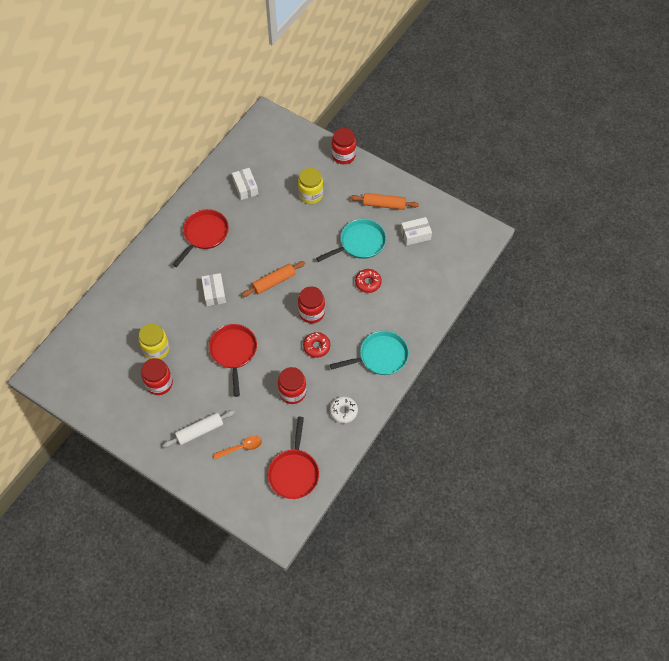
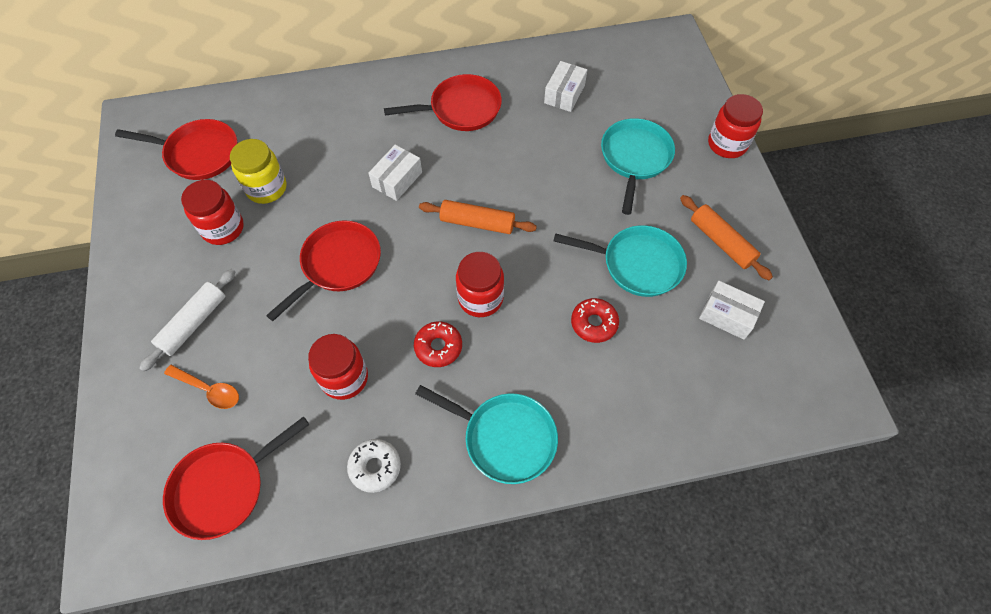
camera: 45 degrees right, 0 degrees up
white rolling pin [163,410,235,447] -> white rolling pin turned 75 degrees counterclockwise [139,269,235,372]
yellow jar [298,168,323,204] -> turquoise pan [601,118,675,215]
none -> red pan [115,119,237,180]

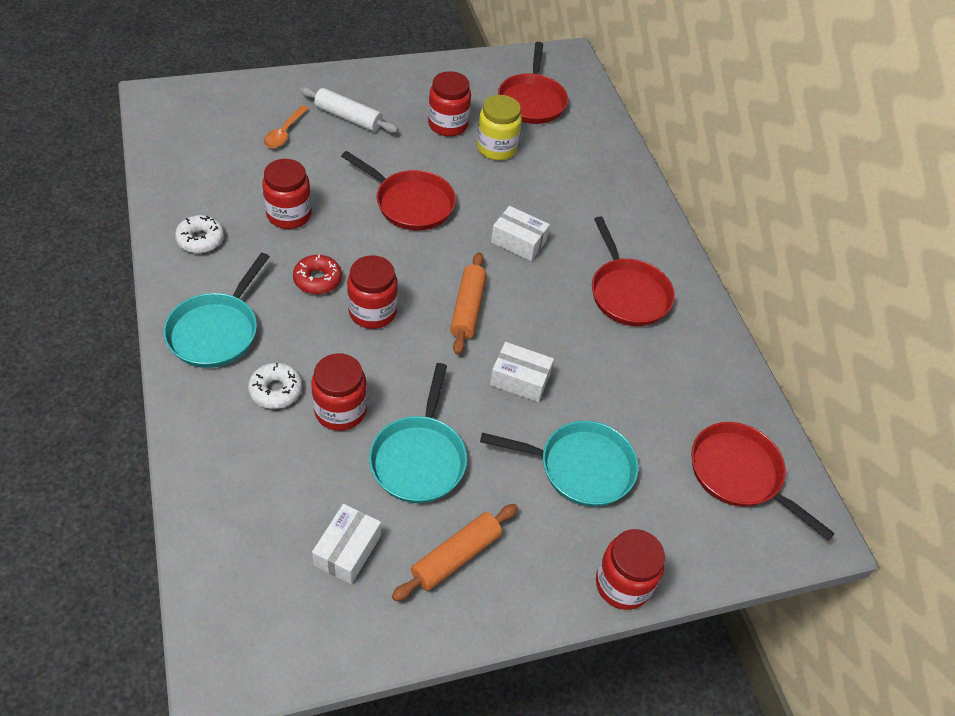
camera: 80 degrees right, 10 degrees down
red pan [163,416,309,540] -> red pan moved to [691,422,835,540]
white box [544,61,587,112] -> white box moved to [490,342,554,402]
red donut [571,298,619,343] -> red jar [311,353,367,431]
none -> white donut [248,363,302,409]

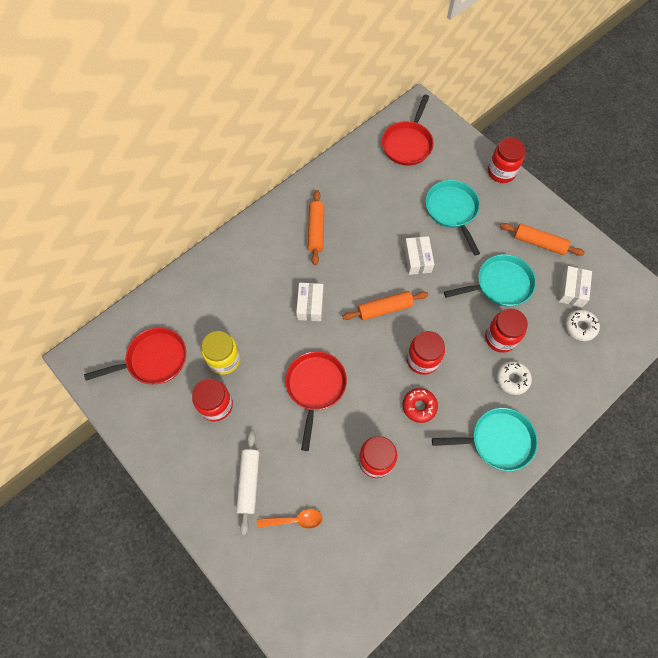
camera: 110 degrees left, 15 degrees up
white donut [175,215,224,253] -> white donut moved to [565,310,600,341]
white box [312,504,381,584] -> white box turned 75 degrees counterclockwise [558,266,592,307]
red pan [592,217,675,326] -> orange rolling pin [308,190,324,265]

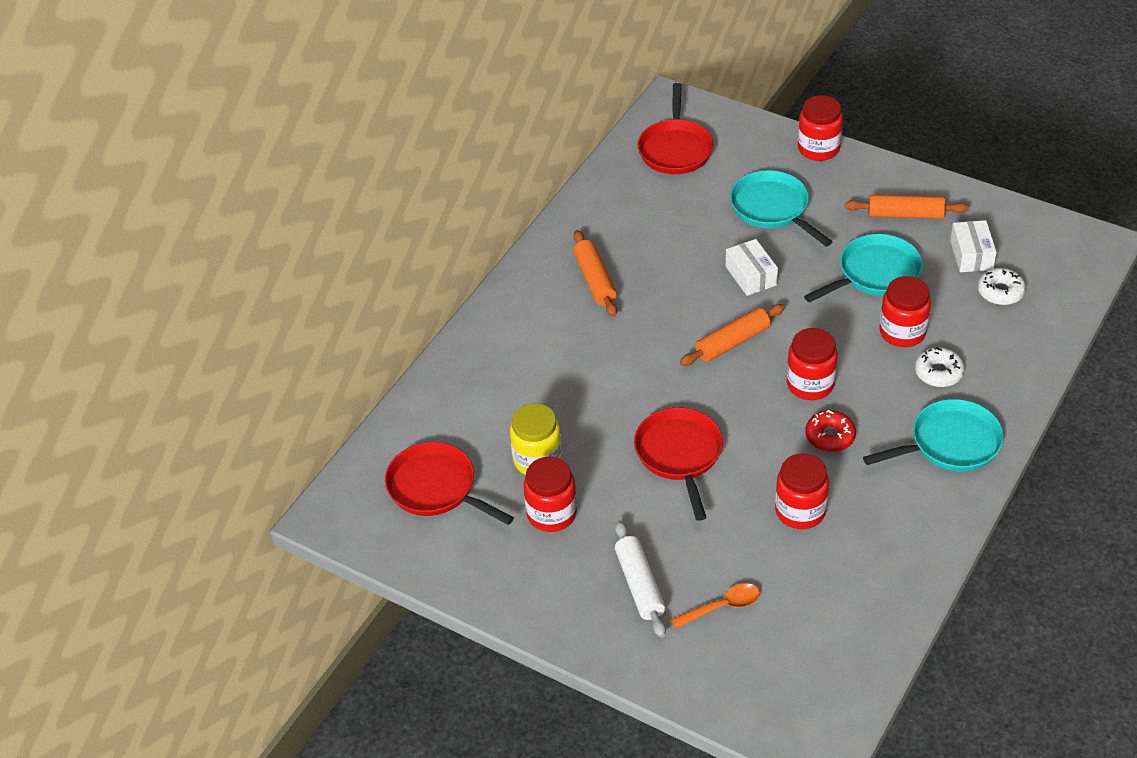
camera: 15 degrees left, 20 degrees down
red pan [84,327,186,385] -> red pan turned 105 degrees counterclockwise [385,442,514,525]
white box [296,283,324,321] -> none

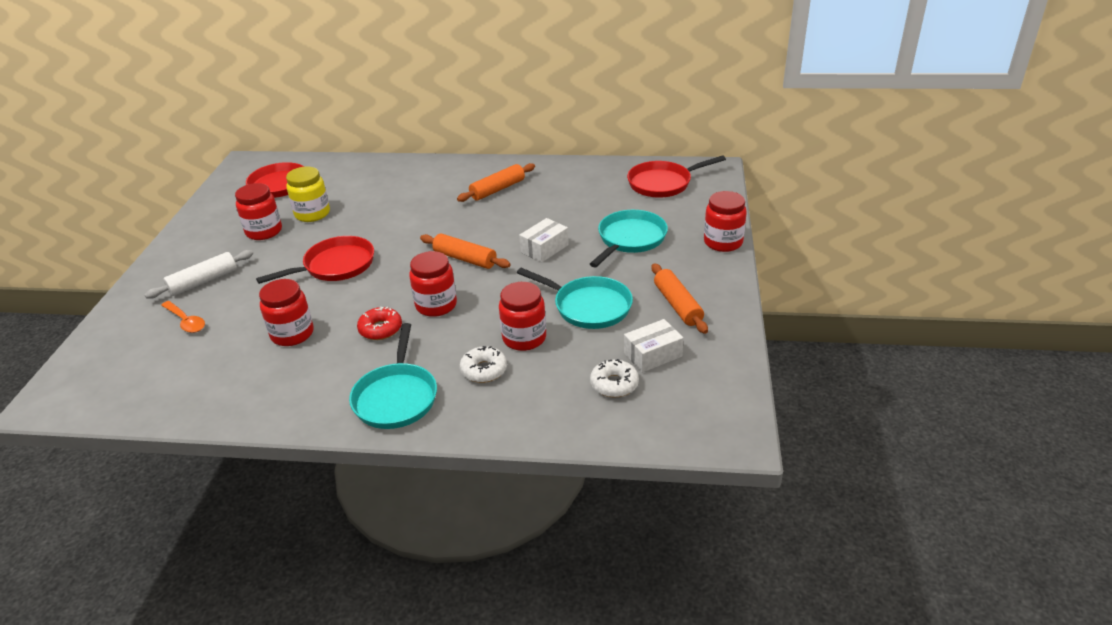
camera: 65 degrees right, 10 degrees down
turquoise pan [863,399,1004,472] -> turquoise pan turned 45 degrees clockwise [349,323,437,429]

